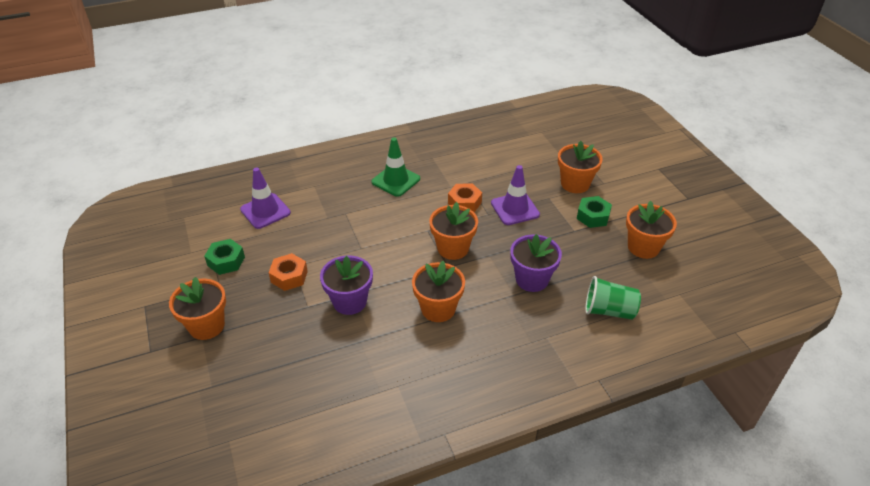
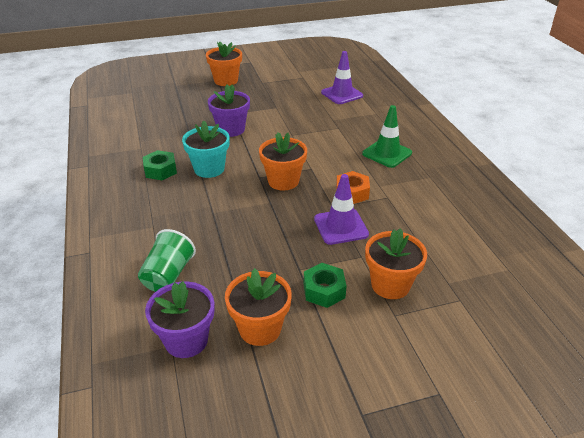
camera: 95 degrees right, 5 degrees down
green nut [204,239,245,275] -> green nut moved to [143,150,177,180]
orange nut [269,253,308,291] -> none
orange flower pot [412,261,465,322] -> turquoise flower pot [182,121,230,178]
purple flower pot [510,234,562,292] -> purple flower pot moved to [145,281,214,358]

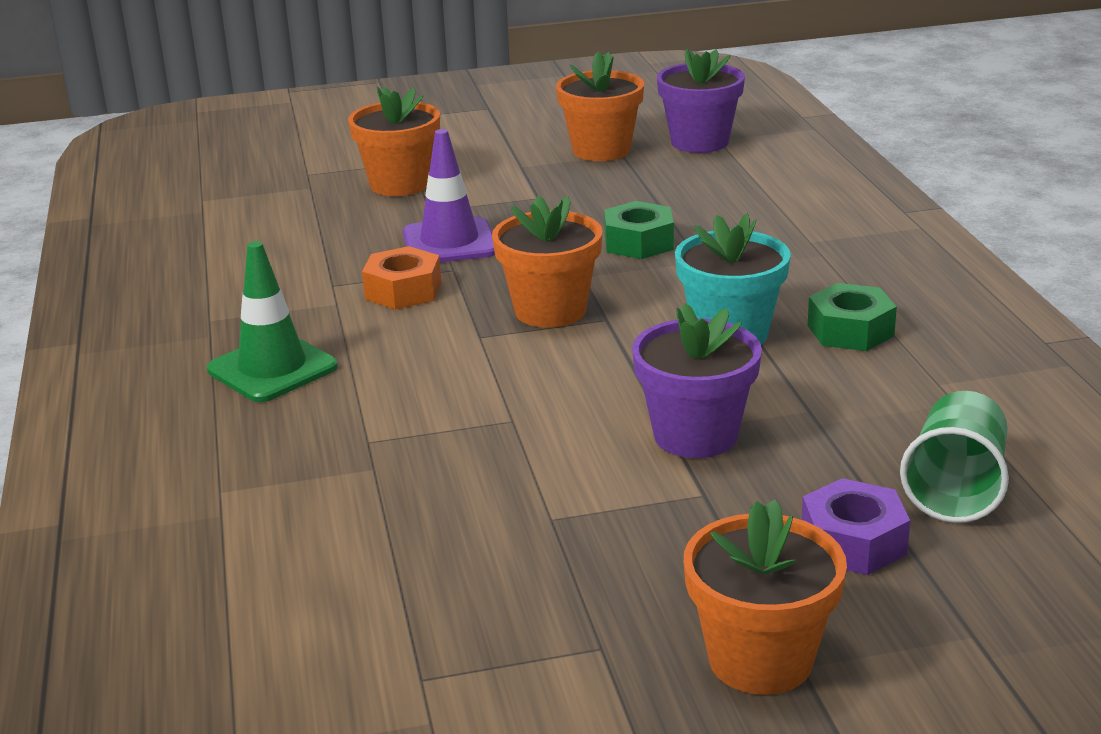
camera: 175 degrees left, 10 degrees down
green cup [138,229,196,292] -> green cup moved to [900,391,1009,523]
green nut [304,263,347,308] -> green nut moved to [604,201,674,259]
purple traffic cone [321,51,363,104] -> none
none -> purple nut [802,478,910,575]

